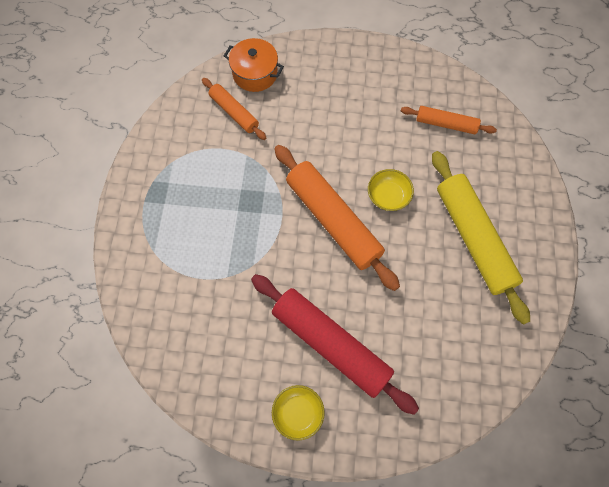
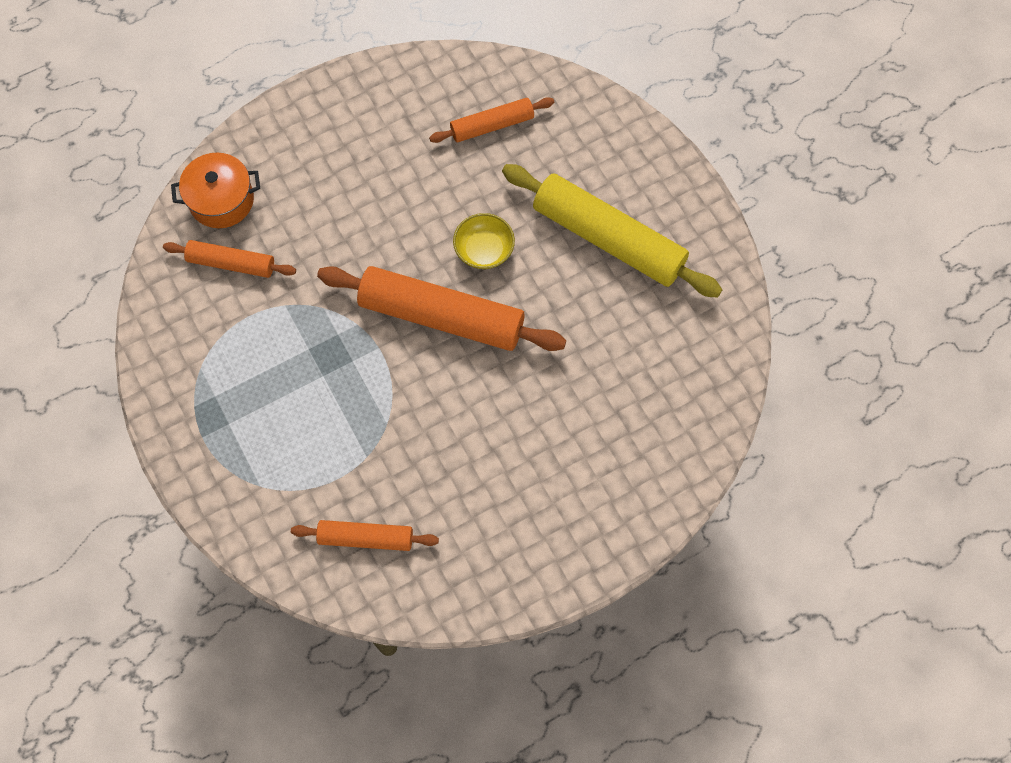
camera: 35 degrees left, 0 degrees up
red rolling pin [251,274,419,415] -> none
yellow bowl [272,385,325,441] -> none
none -> orange rolling pin [291,520,439,551]

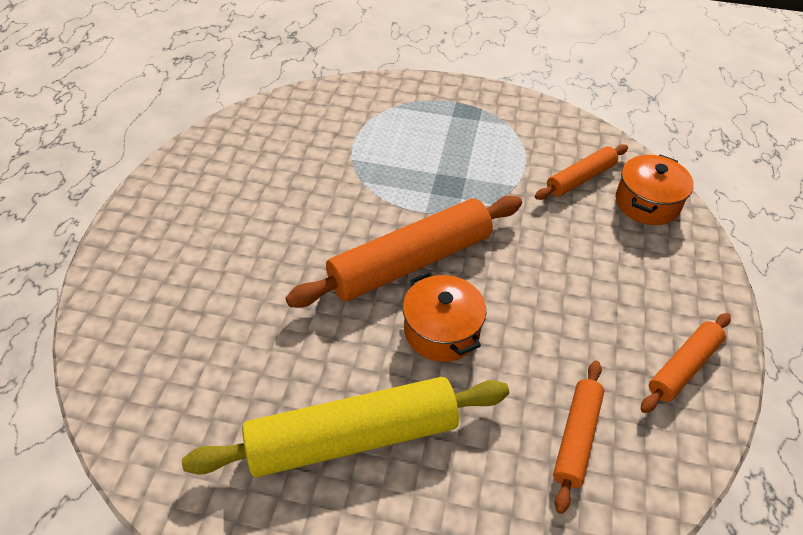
camera: 130 degrees right, 20 degrees down
orange rolling pin [291,520,439,551] -> orange rolling pin moved to [641,313,731,413]
yellow bowl [453,213,515,269] -> orange pot [403,272,486,362]

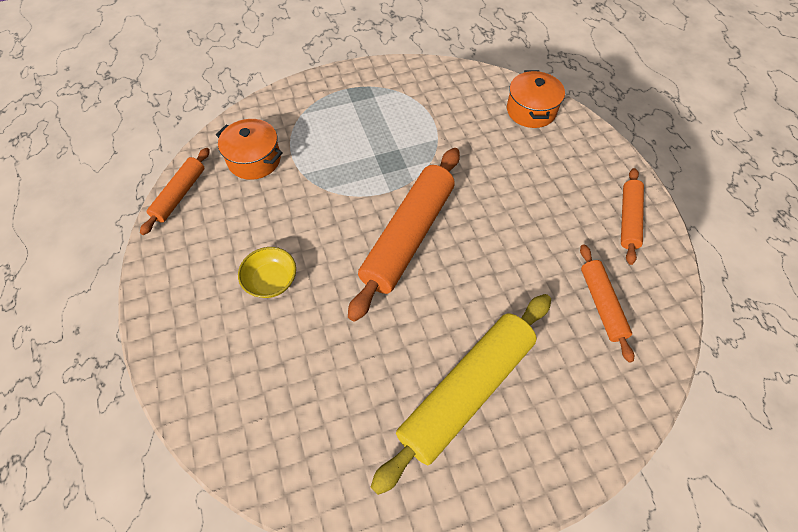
camera: 30 degrees left, 10 degrees up
orange pot [403,272,486,362] -> orange pot moved to [216,119,283,180]
orange rolling pin [535,144,628,200] -> orange rolling pin moved to [140,148,210,235]
none -> yellow bowl [238,247,296,298]

